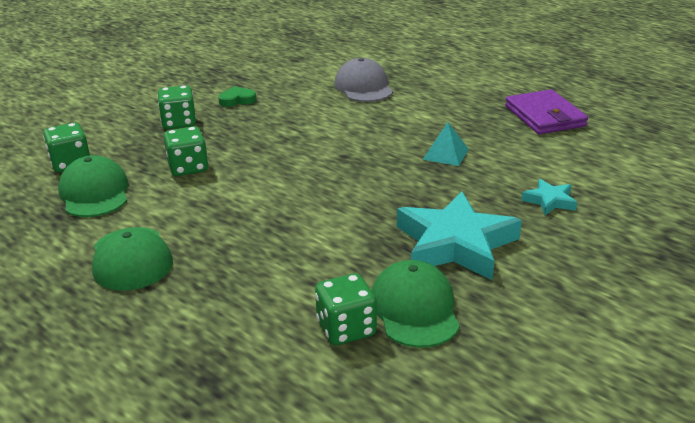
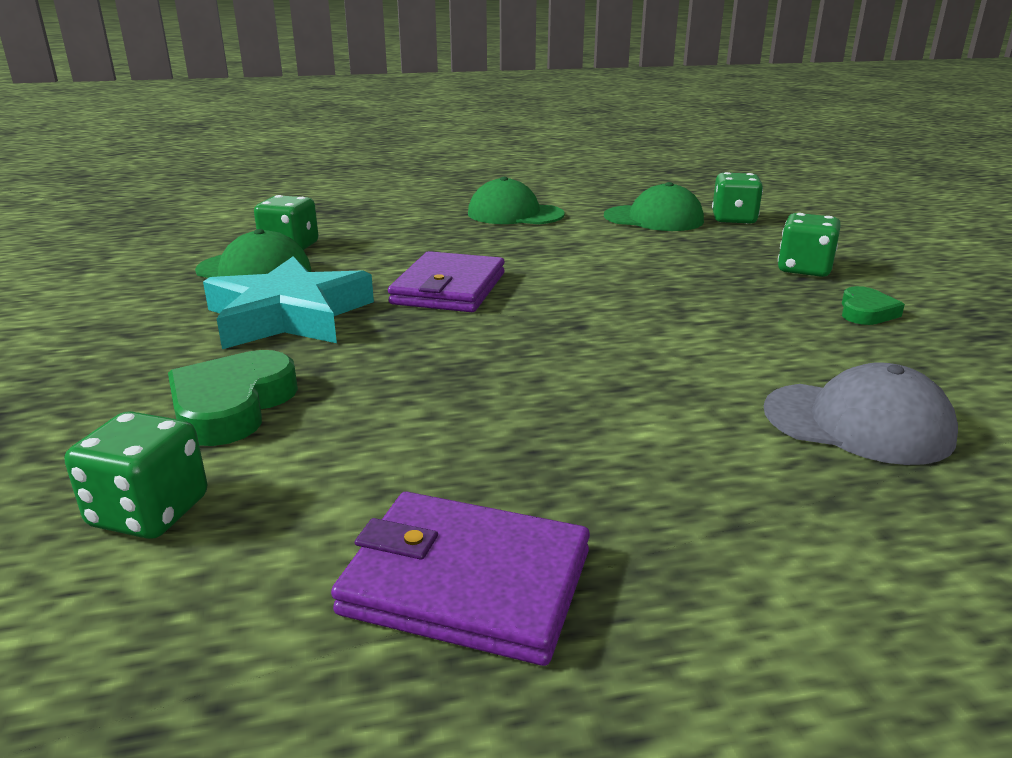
camera: 125 degrees right, 5 degrees down
green dice [164,126,208,176] -> green dice moved to [65,411,208,539]
turquoise pyramid [422,122,469,166] -> none
turquoise star [521,179,577,215] -> green heart [168,350,298,446]
none -> purple wallet [388,251,505,312]

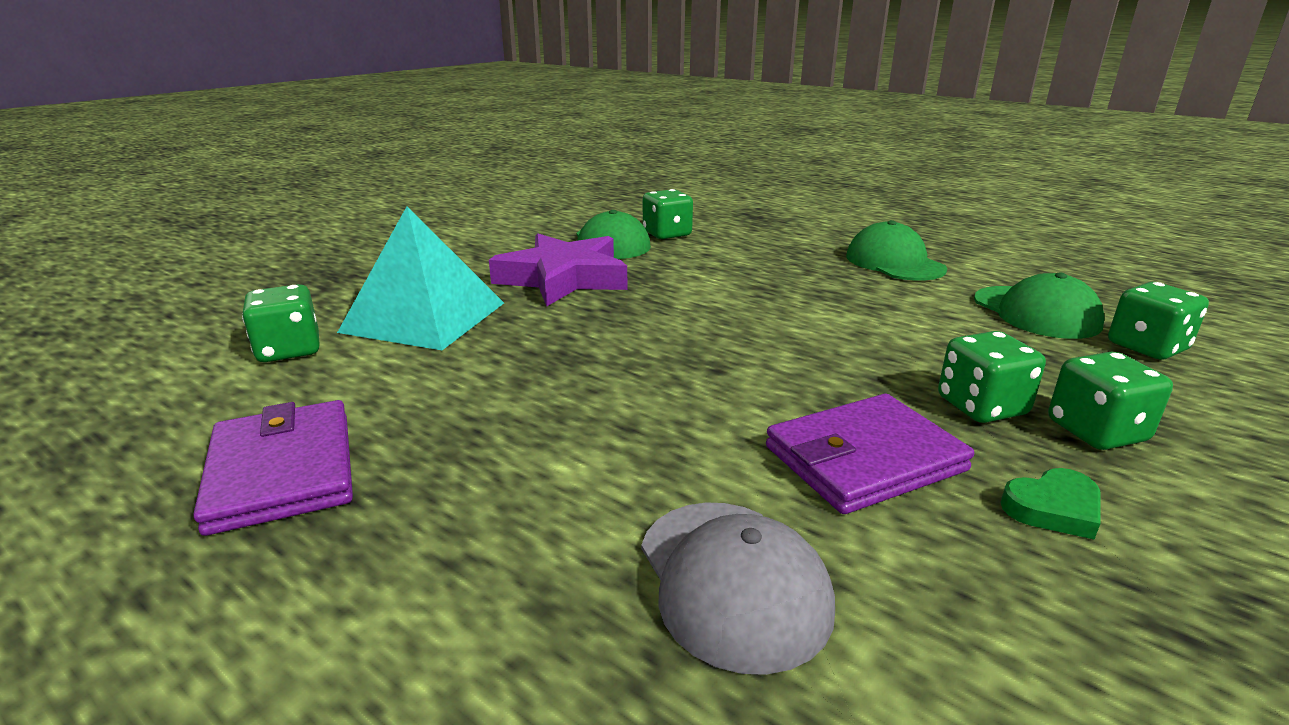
camera: 50 degrees right, 0 degrees up
green heart [168,350,298,446] -> turquoise pyramid [337,206,504,350]
turquoise star [203,256,374,349] -> purple star [489,233,628,306]
purple wallet [388,251,505,312] -> purple wallet moved to [766,393,974,514]
none -> green dice [938,331,1046,423]

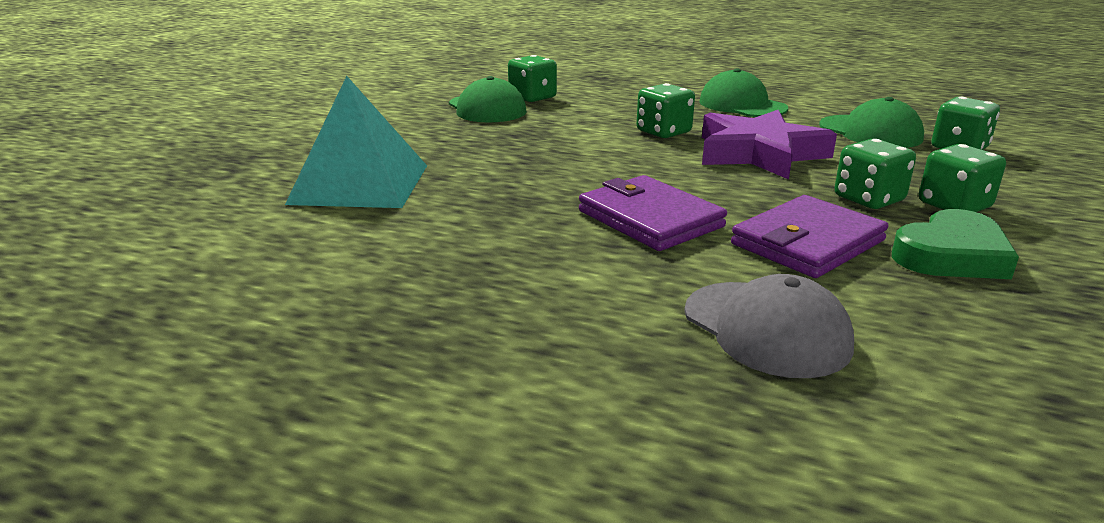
camera: 15 degrees left, 0 degrees up
purple wallet [193,400,353,536] -> purple wallet moved to [579,175,727,251]
green dice [242,284,320,362] -> green dice moved to [637,83,695,138]
purple star [489,233,628,306] -> purple star moved to [702,110,837,180]
green heart [1000,468,1101,539] -> green heart [892,209,1019,279], size x1.67

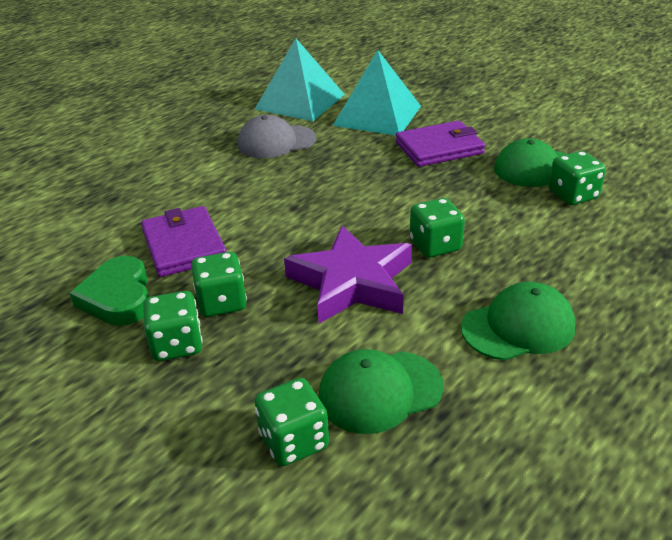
camera: 110 degrees right, 10 degrees up
purple wallet [579,175,727,251] -> purple wallet moved to [396,121,485,167]
grey cap [684,274,854,378] -> grey cap moved to [238,115,316,158]
none -> turquoise pyramid [255,38,345,121]

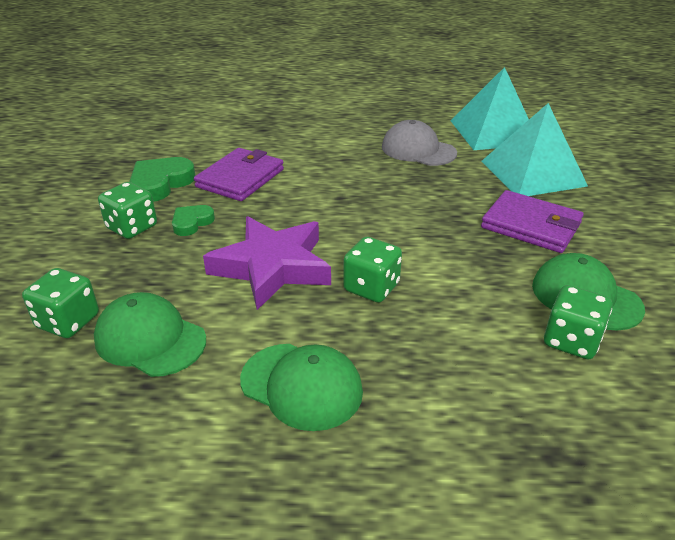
camera: 50 degrees right, 0 degrees up
green dice [191,252,247,317] -> green heart [172,205,215,236]

